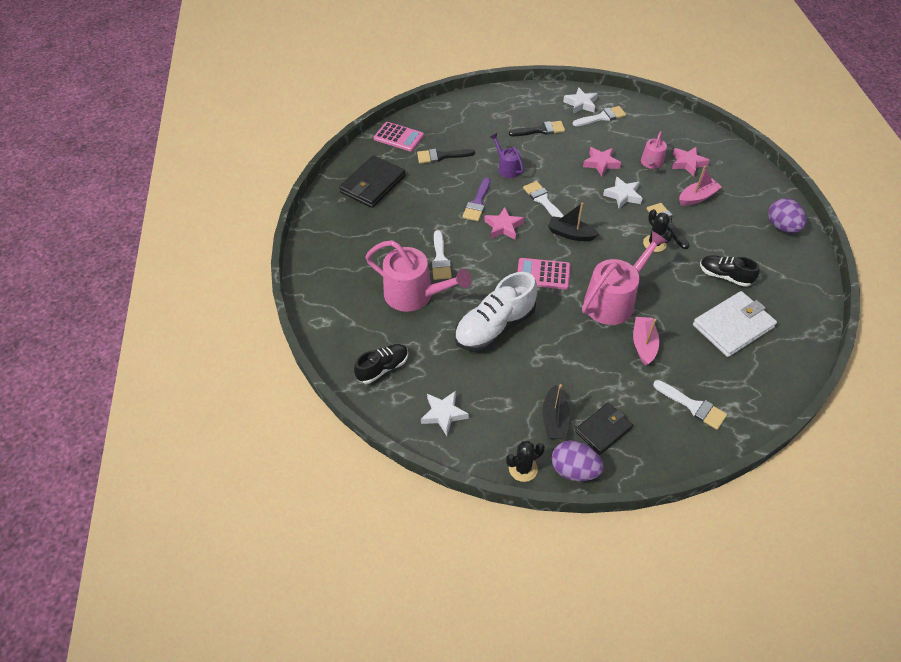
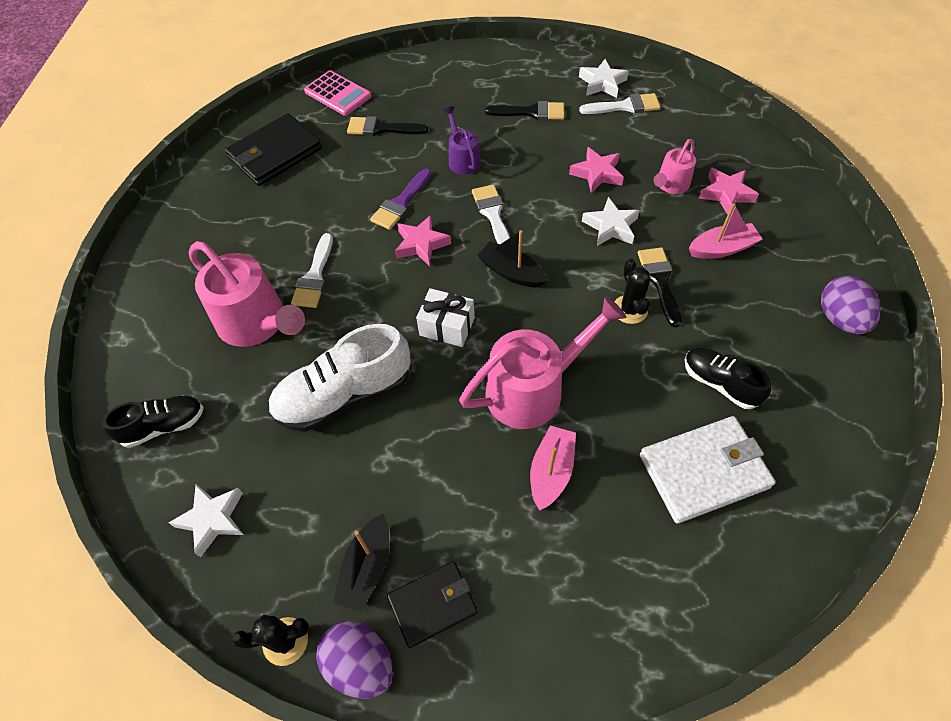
camera: 15 degrees right, 5 degrees up
pink calculator [517,258,570,290] -> white gift [416,288,475,347]
white brush [653,380,727,430] -> none

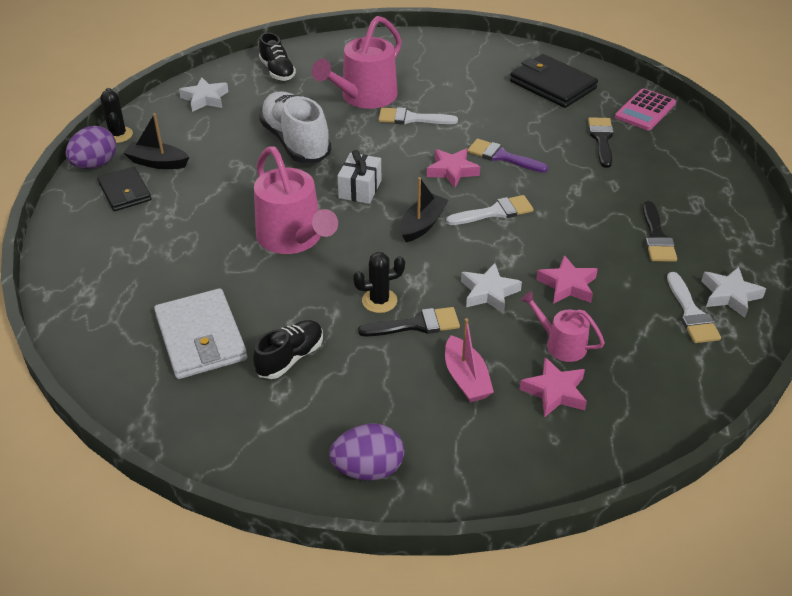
camera: 85 degrees right, 15 degrees down
purple watering can [443,106,481,175] -> none
pink boat [530,425,576,511] -> none

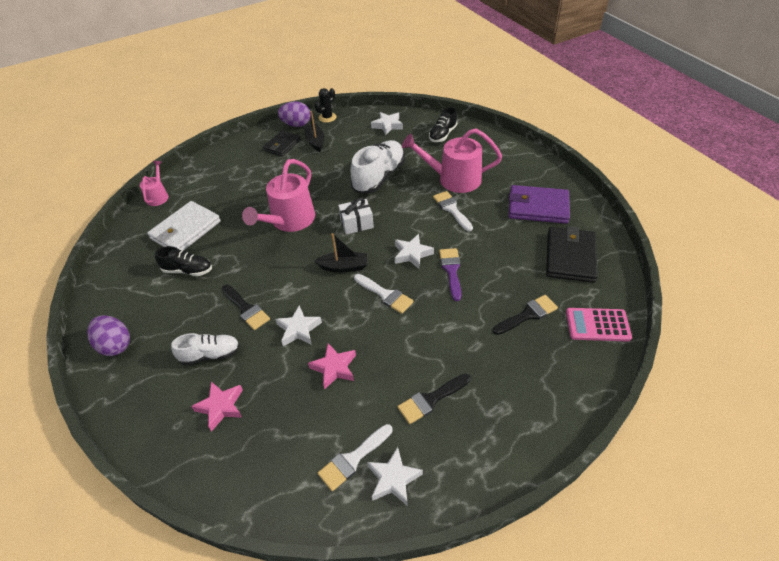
camera: 60 degrees right, 5 degrees up
black cactus [353,252,405,313] -> none
pink star [427,149,480,188] -> white star [395,234,434,269]
pink boat [445,318,494,402] -> white shoe [171,333,240,365]
pink watering can [520,291,605,362] -> pink watering can moved to [140,161,169,206]
none -> purple wallet [509,185,570,224]

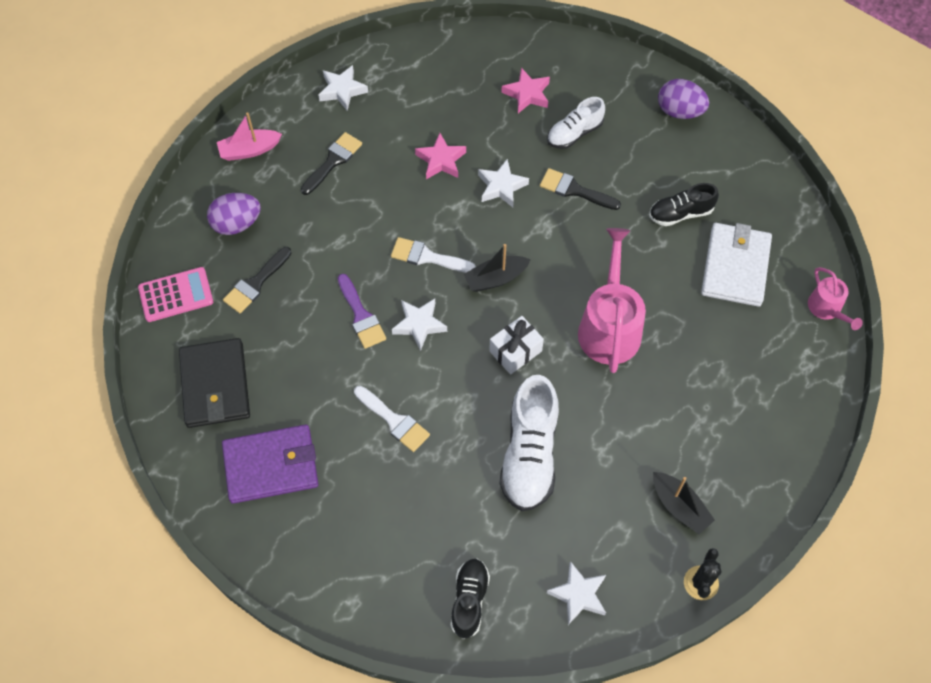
camera: 155 degrees right, 15 degrees up
black wallet [263,130,301,157] -> none
purple egg [278,101,311,127] -> purple egg moved to [207,193,261,235]
white brush [318,424,393,491] -> none
pink watering can [402,129,502,193] -> none
none -> pink boat [217,112,282,161]

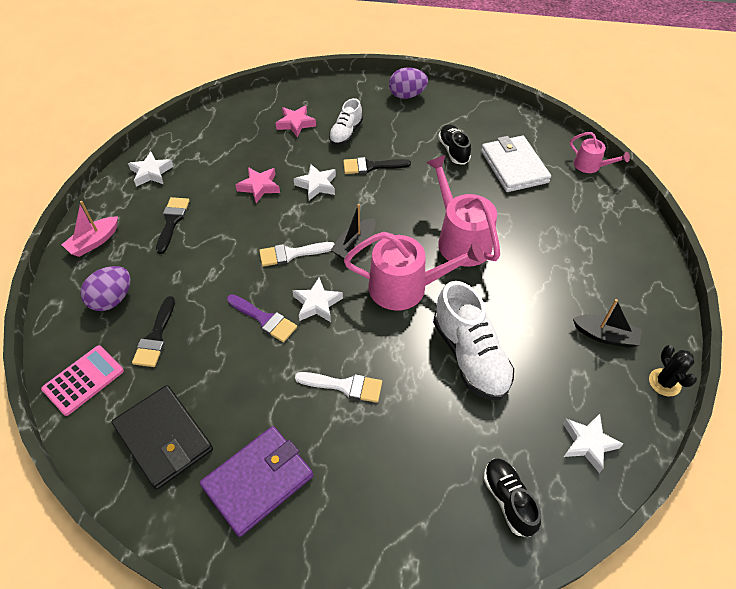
camera: 30 degrees left, 10 degrees down
white gift [489,316,544,375] -> pink watering can [344,232,485,311]
black shoe [649,183,719,226] -> black shoe turned 120 degrees clockwise [438,124,471,165]

